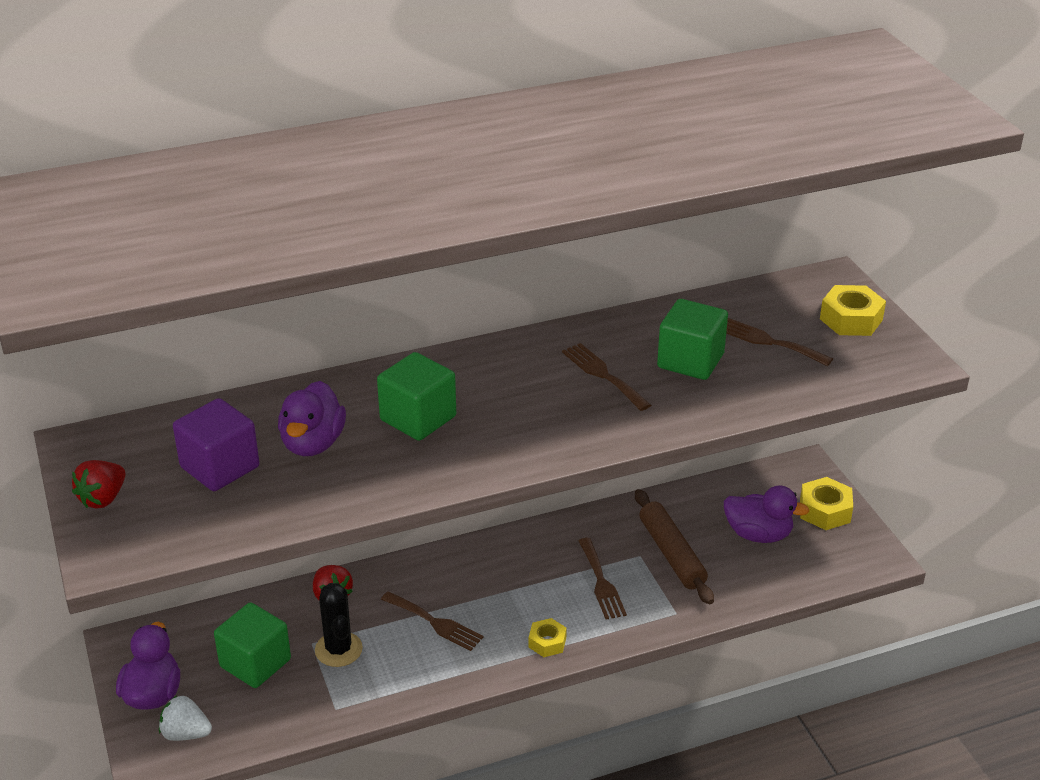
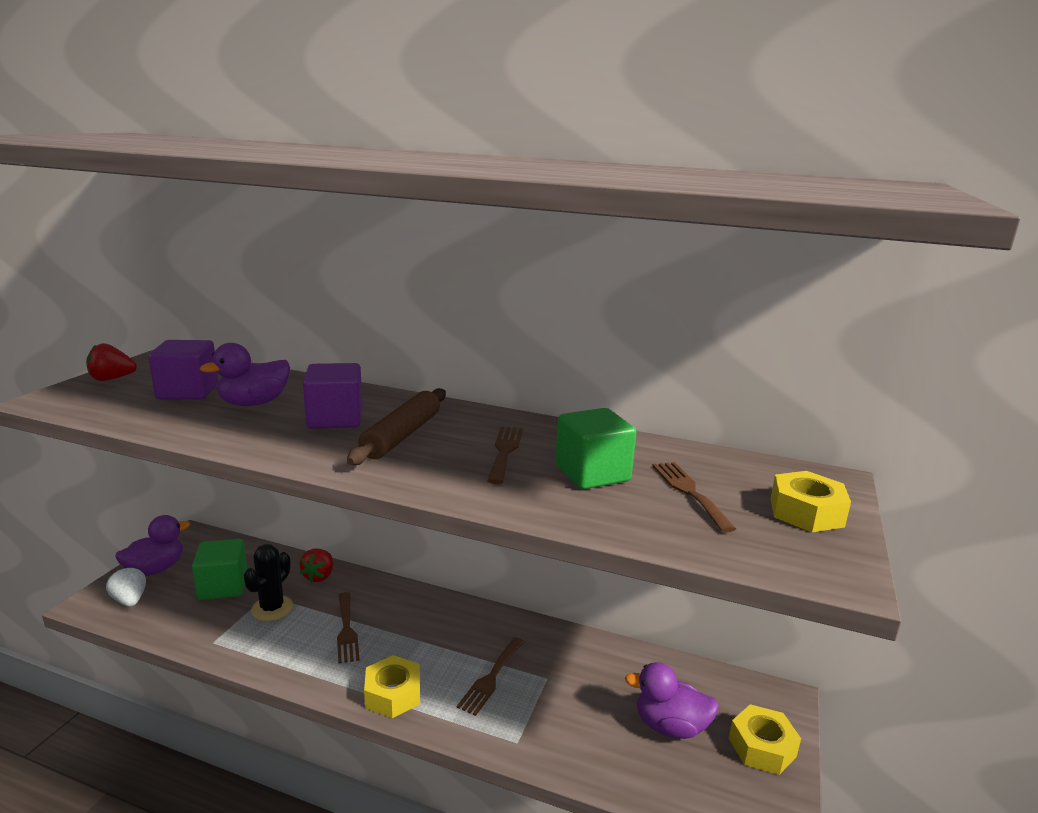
camera: 40 degrees right, 15 degrees down
green cube [377,352,456,441] -> purple cube [303,363,362,429]
yellow nut [529,618,567,657] -> yellow nut [364,655,420,718], size x1.56
brown rolling pin [635,489,714,604] -> brown rolling pin moved to [347,388,446,465]
purple duck [724,485,809,543] -> purple duck turned 135 degrees clockwise [625,662,719,739]

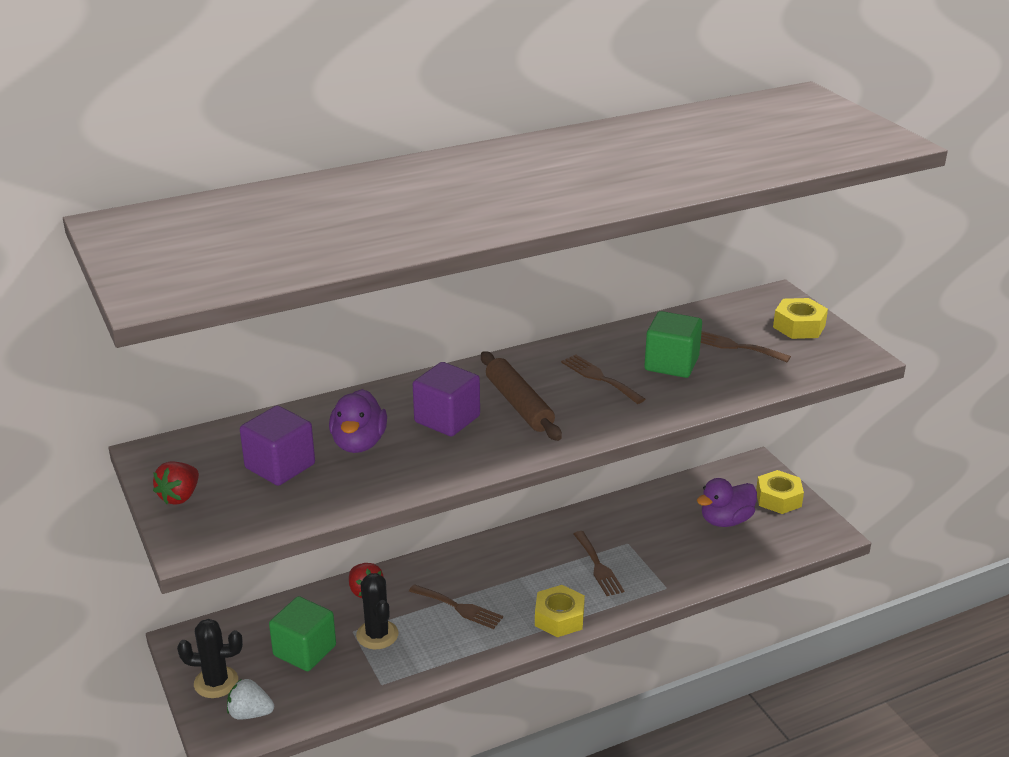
camera: 45 degrees left, 10 degrees up
purple duck [115,515,190,576] -> black cactus [177,619,243,698]

